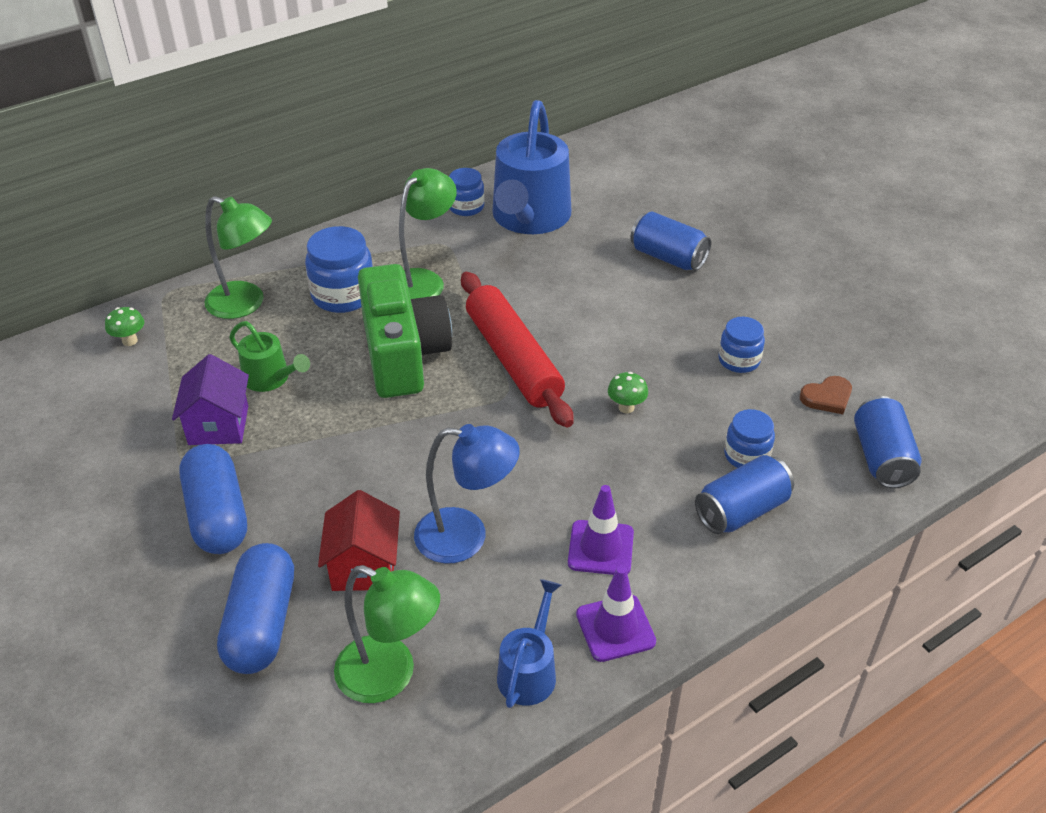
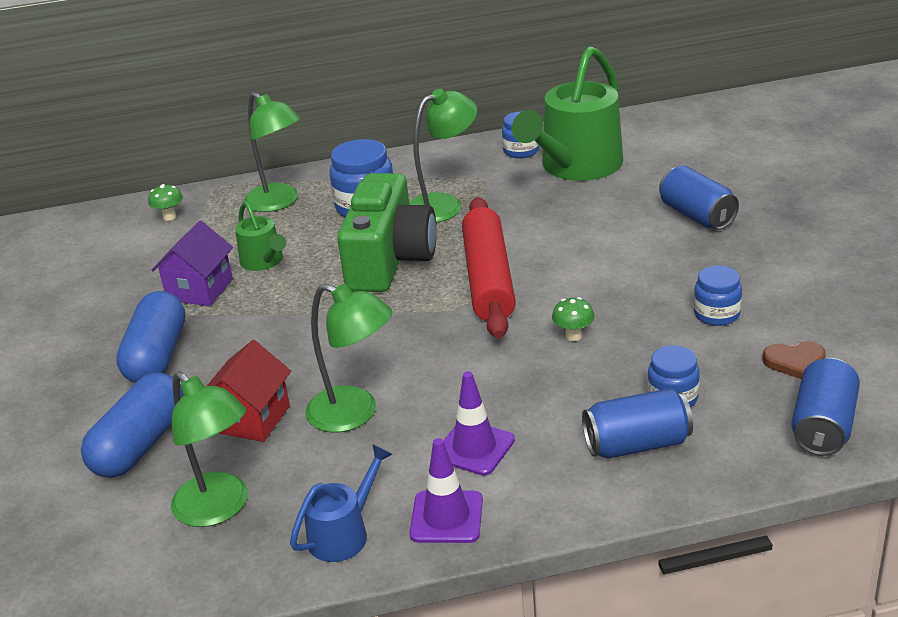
camera: 25 degrees right, 10 degrees down
blue lamp [414,424,520,563] -> green lamp [305,284,392,432]
blue watering can [492,100,571,234] -> green watering can [512,46,623,181]

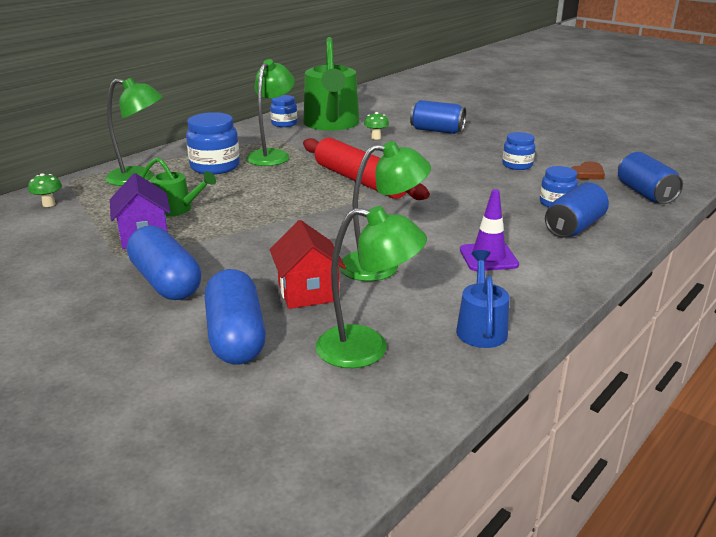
camera: 40 degrees left, 5 degrees down
green camera [337,173,437,292] -> none
purple traffic cone [409,438,483,543] -> none
green mushroom [552,297,595,341] -> green mushroom moved to [364,112,389,140]

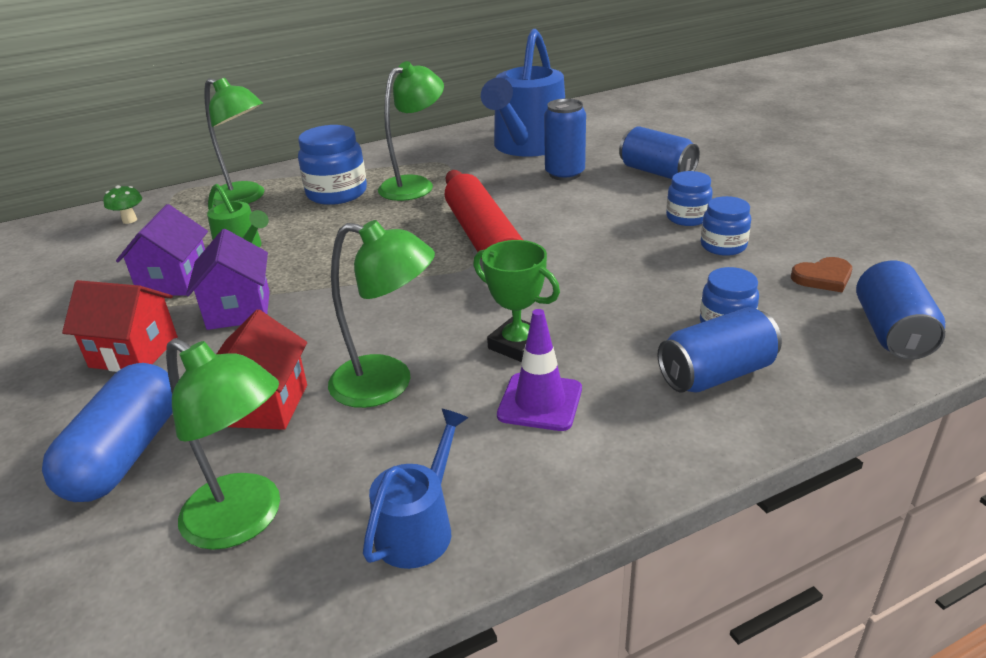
camera: 25 degrees right, 5 degrees up
blue capsule [127,225,201,300] -> red house [62,280,178,372]
blue jar [270,95,297,127] -> blue jar moved to [666,171,713,226]
green watering can [303,37,359,131] -> blue watering can [481,29,565,157]
green mushroom [364,112,389,140] -> blue can [544,98,586,181]
none -> purple house [186,229,270,330]
none -> green trophy [473,240,560,362]

